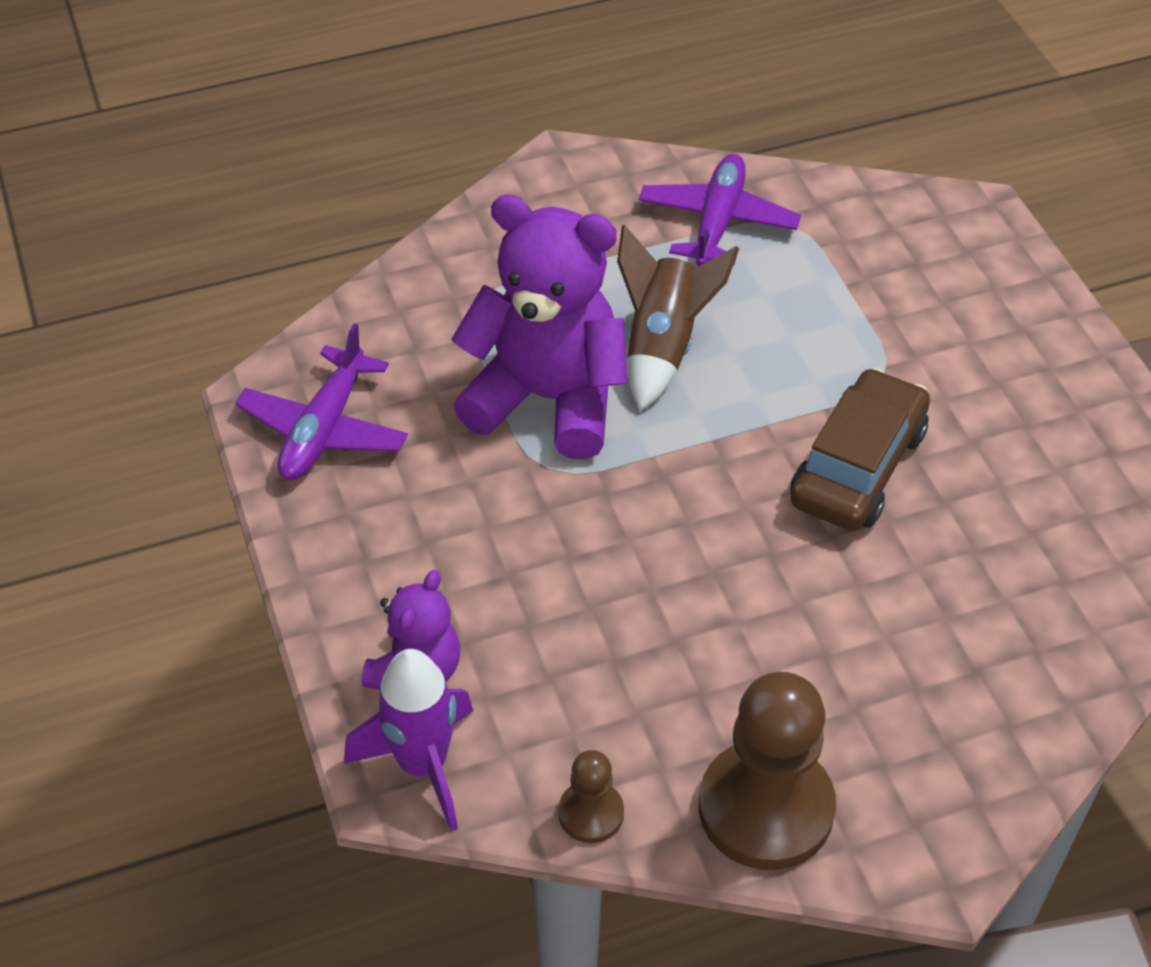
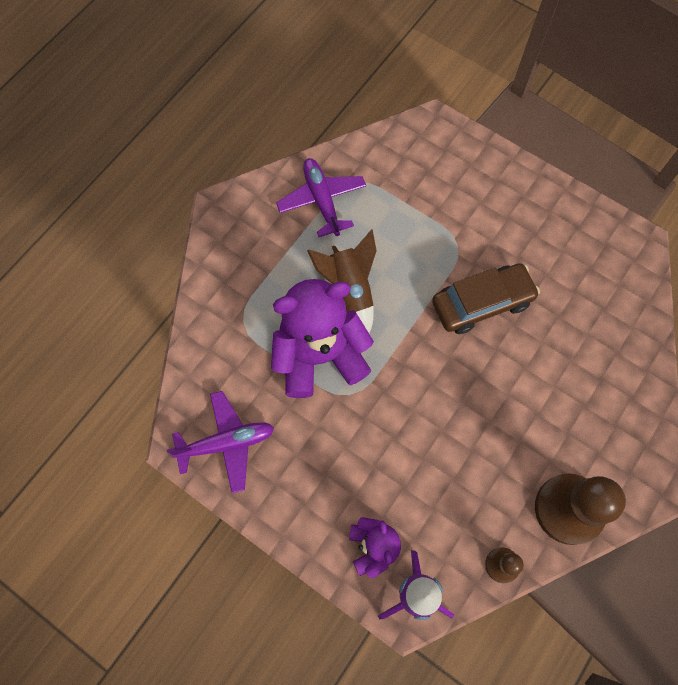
camera: 35 degrees left, 20 degrees up
purple plane [235,323,408,480] -> purple plane turned 90 degrees counterclockwise [167,391,274,493]
brown car [790,368,930,531] -> brown car turned 75 degrees clockwise [432,263,540,334]

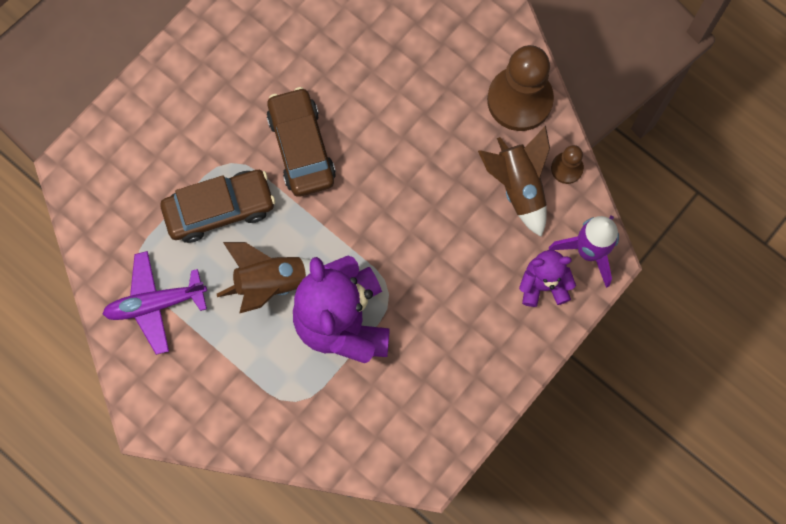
camera: 85 degrees left, 5 degrees up
purple plane [167,391,274,493] -> none
none -> brown car [161,170,275,243]
none -> brown rocket [478,126,550,237]

